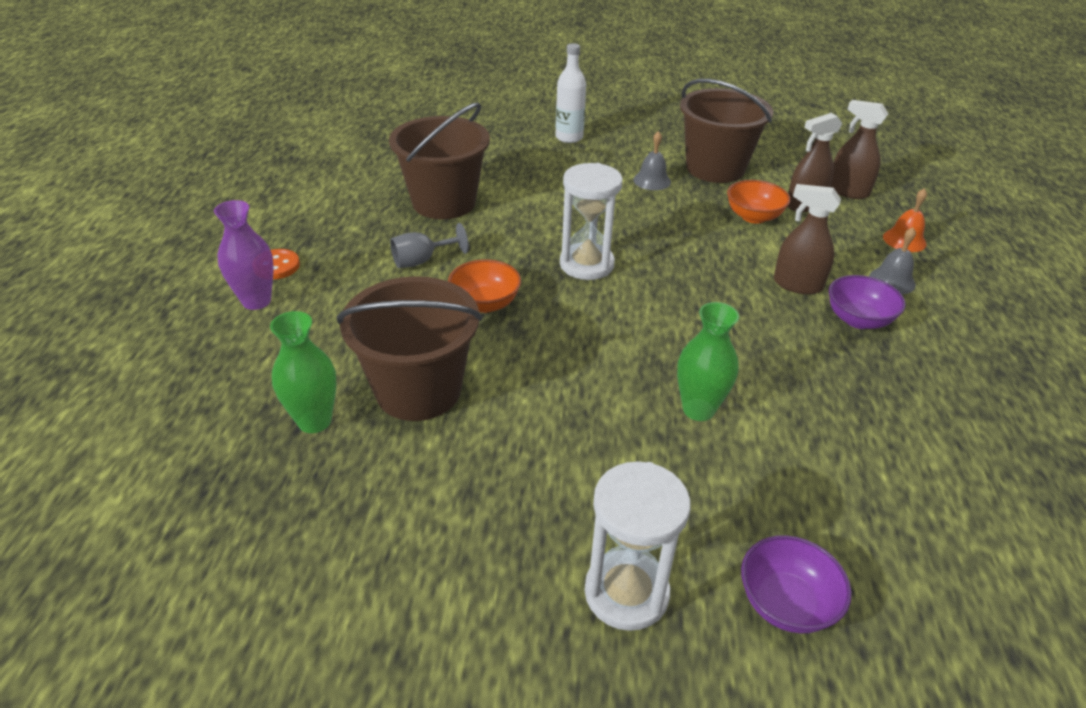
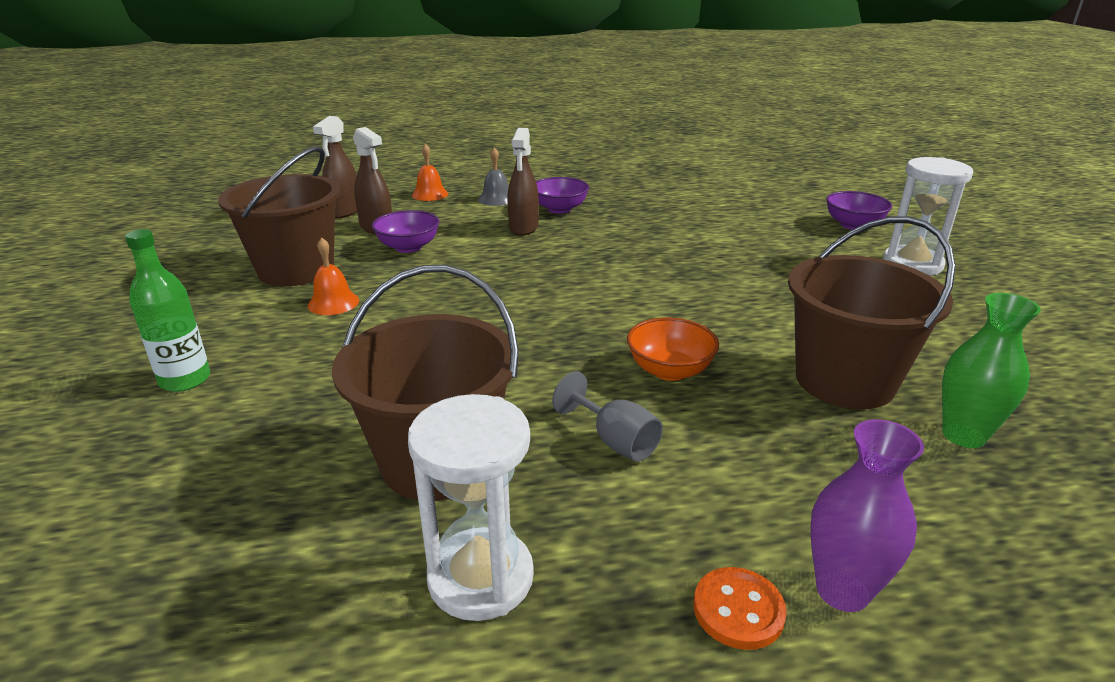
camera: 105 degrees left, 10 degrees down
white bottle [555,43,586,143] -> green bottle [125,229,210,392]
white hourglass [560,163,623,280] -> white hourglass moved to [408,394,534,621]
grey bell [633,131,671,190] -> orange bell [308,238,359,315]
green vase [677,302,739,421] -> none
orange bowl [727,180,790,224] -> purple bowl [372,210,440,253]

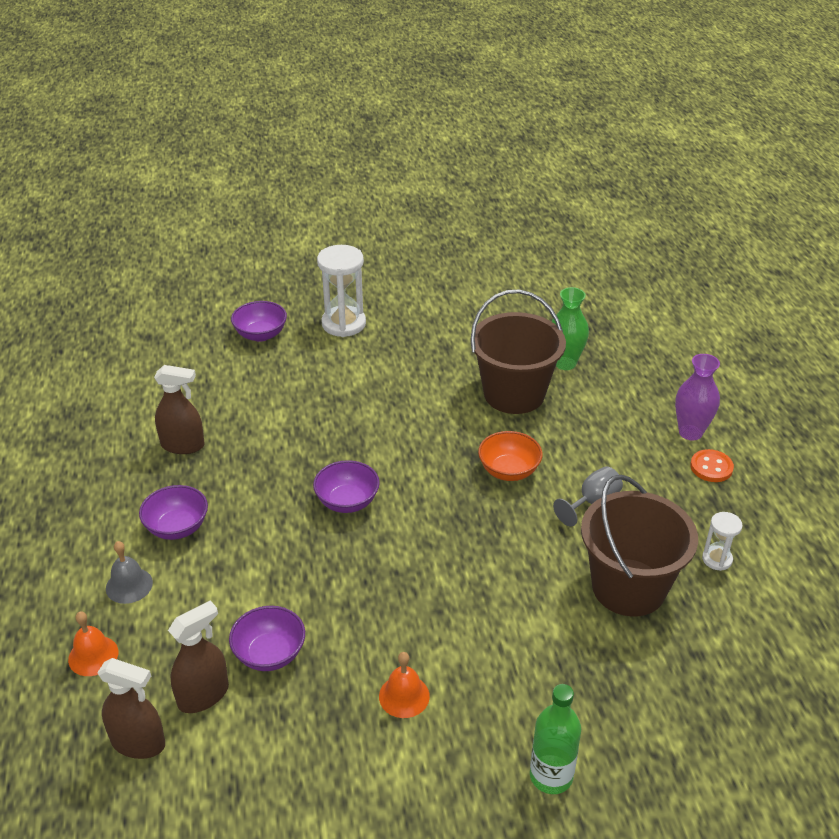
camera: 90 degrees left, 10 degrees up
brown bucket [218,146,340,286] -> none
white hourglass [408,394,534,621] -> white hourglass [702,512,743,571], size x0.53
brown spray bottle [507,128,539,236] -> brown spray bottle moved to [154,365,205,454]
none -> purple bowl [313,460,380,513]

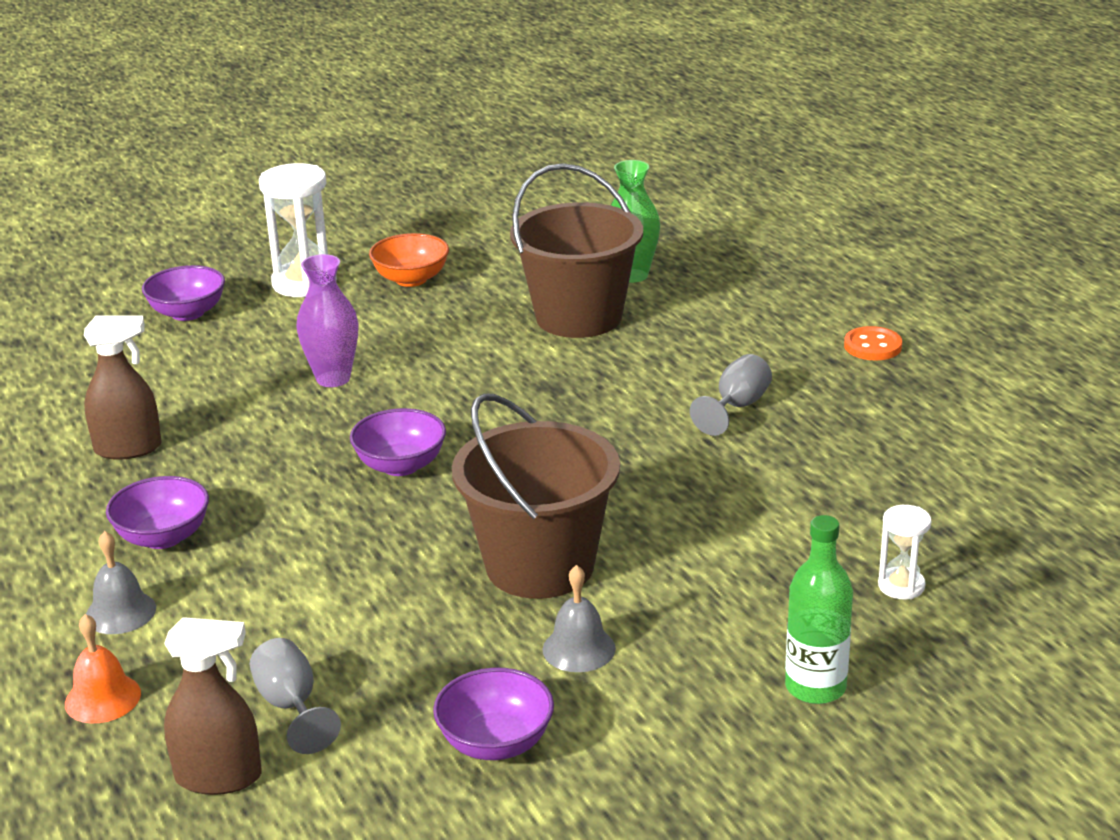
camera: 15 degrees left, 10 degrees down
brown spray bottle [168,601,229,713] -> grey goblet [250,638,341,754]
purple bowl [229,606,305,671] -> purple bowl moved to [433,668,554,760]
orange bell [379,652,430,718] -> grey bell [542,565,616,672]
orange bowl [478,431,543,481] -> orange bowl moved to [369,233,449,287]
brown bucket [581,475,698,616] -> brown bucket moved to [452,393,620,599]
purple vase [675,354,720,440] -> purple vase moved to [296,254,359,387]
white hourglass [702,512,743,571] -> white hourglass moved to [878,505,931,599]

